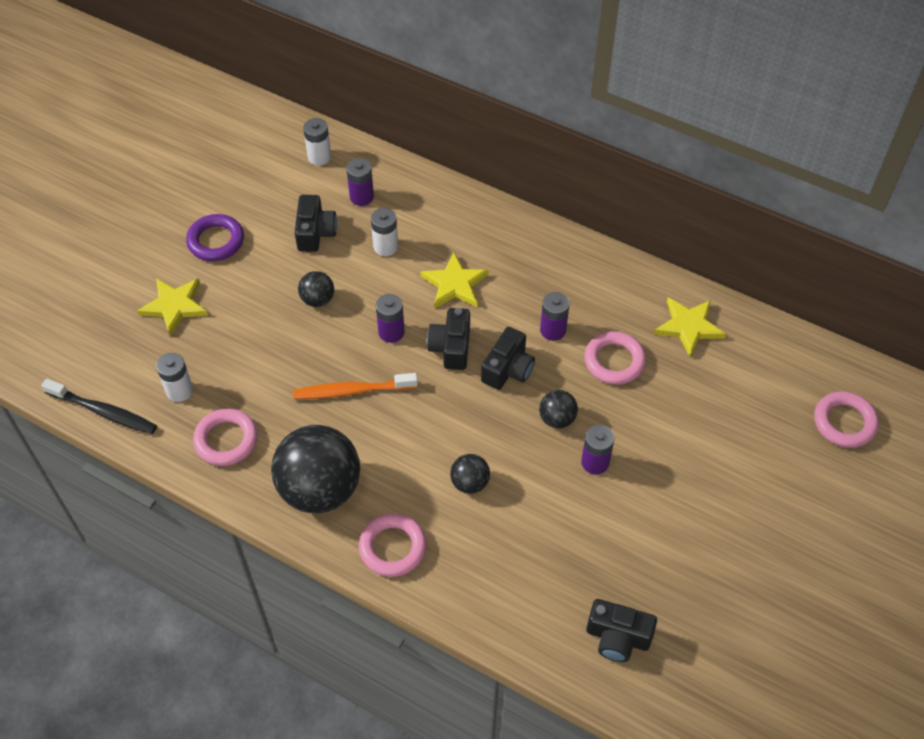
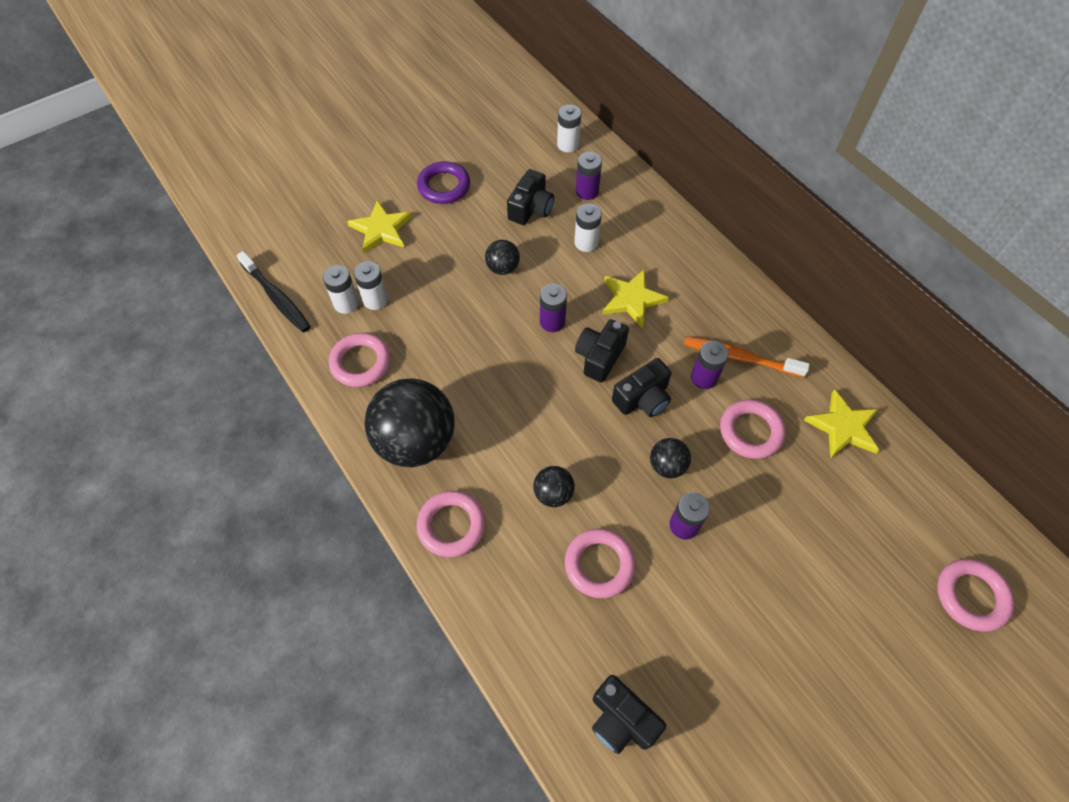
camera: 25 degrees right, 5 degrees up
orange toothbrush [293,373,418,399] -> orange toothbrush moved to [684,336,810,378]
none -> white battery [354,261,388,310]
none -> pink ring [565,528,636,598]

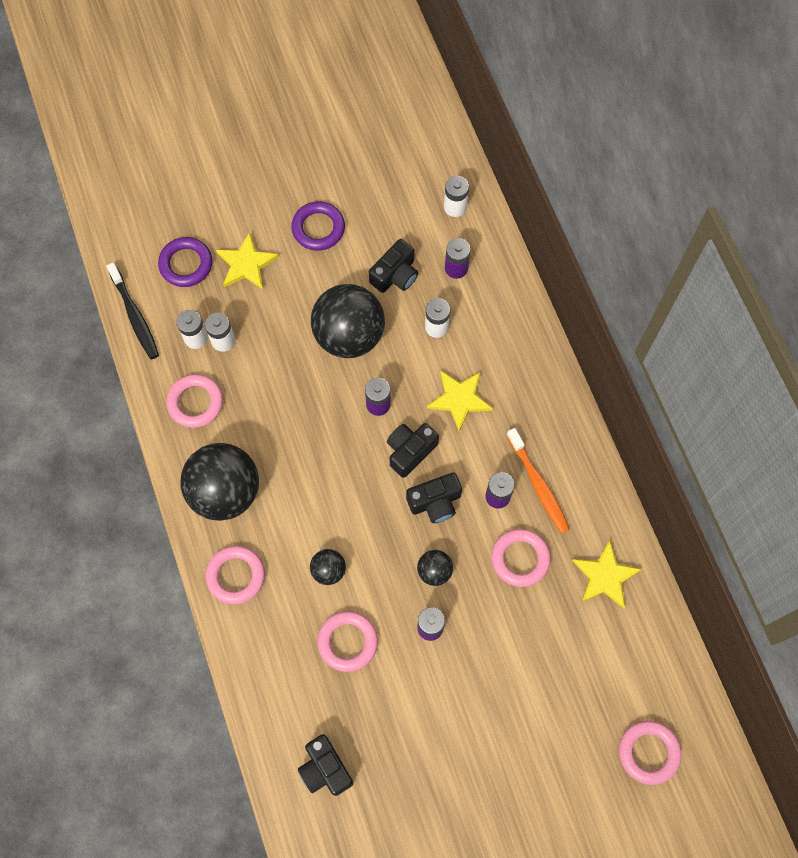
camera: 15 degrees right, 10 degrees up
black ball [485,240,520,275] -> black ball [311,284,385,358], size x2.18
orange toothbrush [684,336,810,378] -> orange toothbrush turned 150 degrees counterclockwise [506,428,570,534]
none -> purple ring [158,237,212,287]

